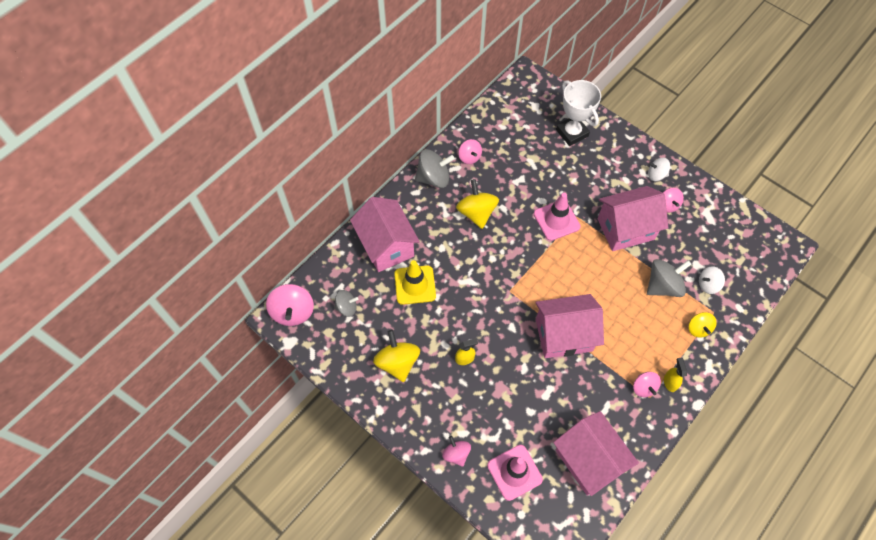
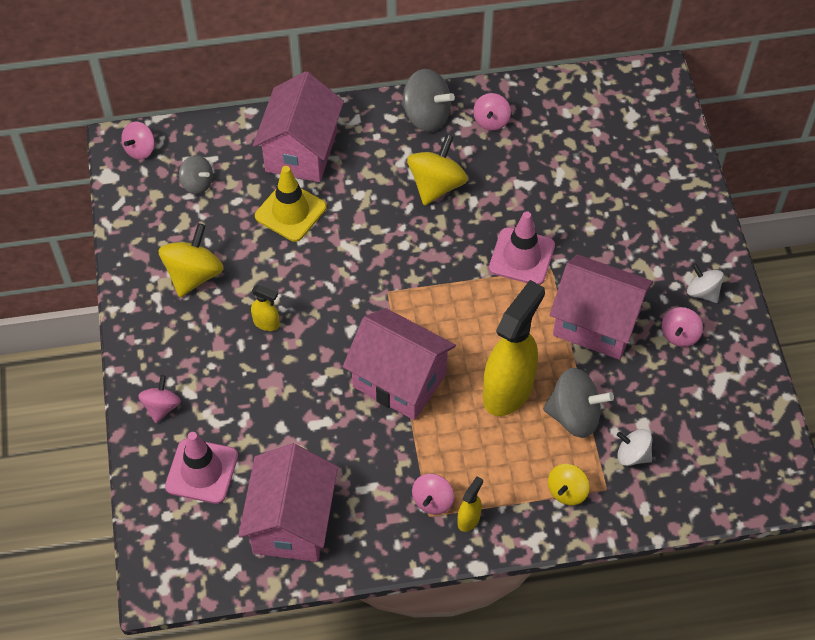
camera: 40 degrees right, 5 degrees down
pink spinning top [266,284,314,326] -> pink spinning top [121,121,155,160], size x0.61
white trophy [556,80,601,146] -> none
none -> yellow spray bottle [483,280,545,416]

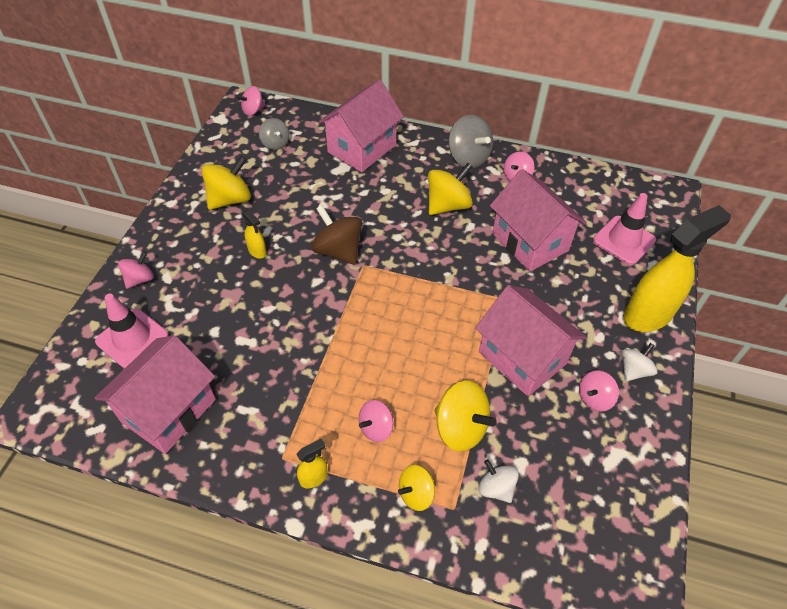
camera: 25 degrees right, 5 degrees down
yellow traffic cone [255,166,327,242] -> none
pink house [343,308,456,420] -> pink house moved to [490,169,587,272]
pink spinning top [412,474,454,515] -> pink spinning top moved to [359,400,393,442]
yellow spray bottle [483,280,545,416] -> yellow spray bottle moved to [624,205,731,332]
pink traffic cone [489,211,555,285] -> pink traffic cone moved to [593,193,656,265]
grey spinning top [543,368,614,438] -> yellow spinning top [435,381,497,452]
white spinning top [687,263,724,303] -> white spinning top turned 60 degrees clockwise [622,343,658,381]
none -> brown spinning top [311,205,362,265]

